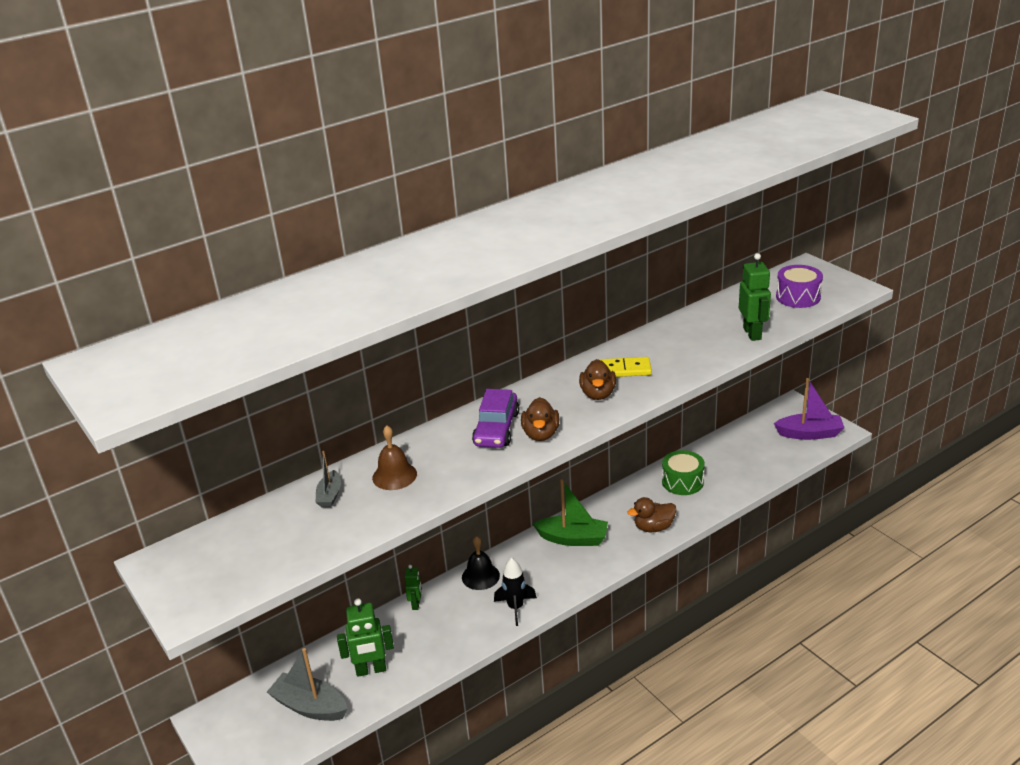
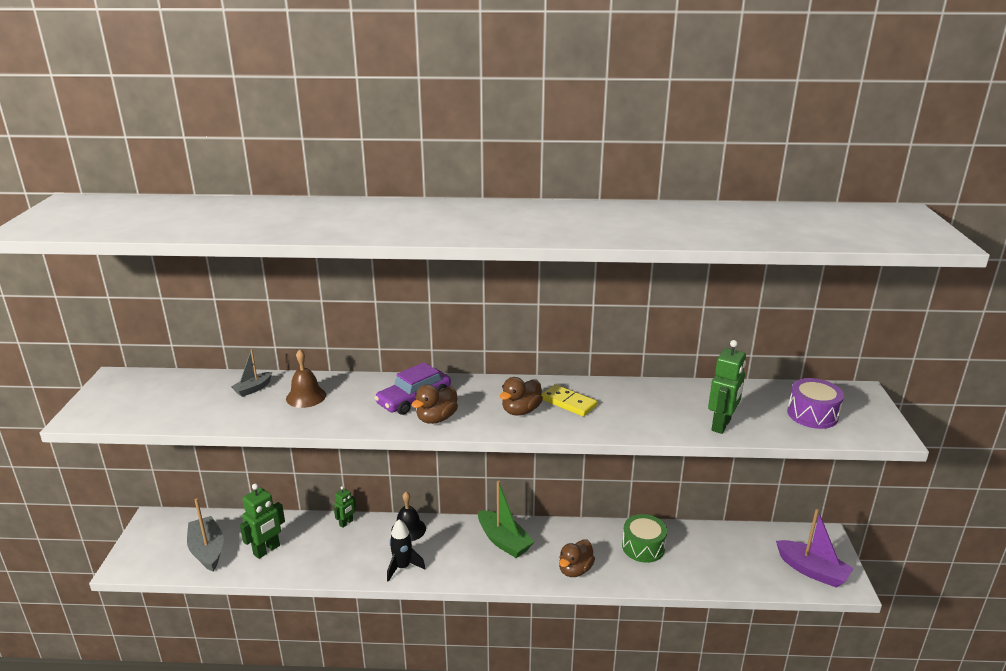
camera: 35 degrees right, 5 degrees down
green robot [337,598,394,677] -> green robot turned 75 degrees counterclockwise [240,483,285,559]
brown duck [627,497,676,532] -> brown duck turned 75 degrees counterclockwise [559,539,595,577]

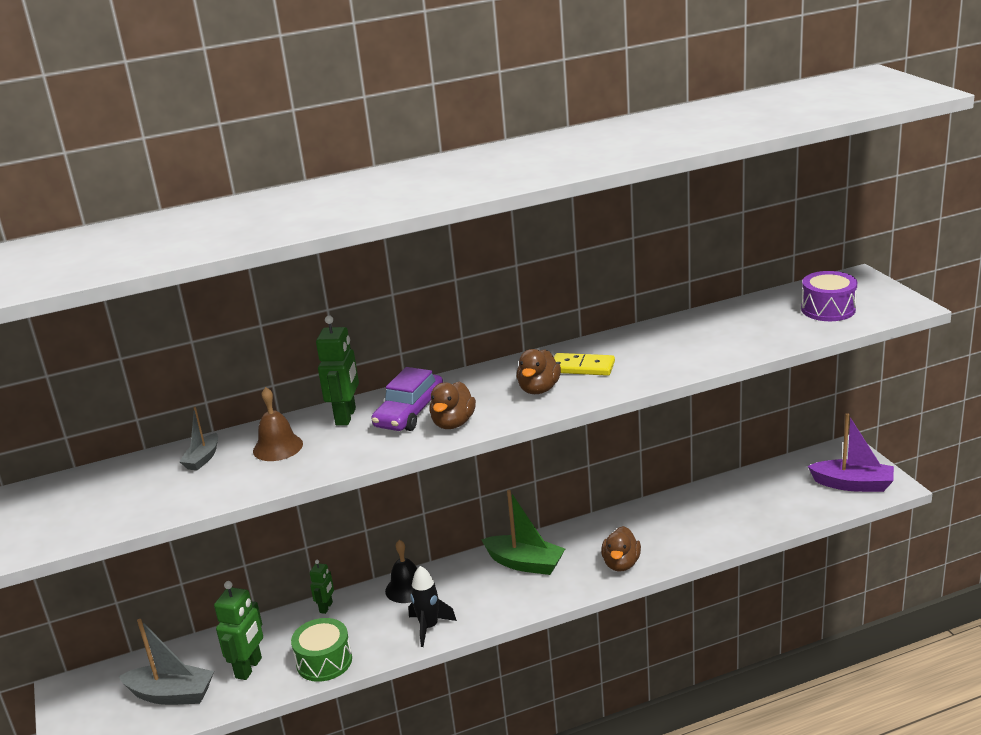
camera: 20 degrees left, 0 degrees up
grey boat [187,498,224,571] -> grey boat turned 150 degrees clockwise [119,619,214,705]
green drum [622,514,667,563] -> green drum moved to [291,618,352,682]
green robot [708,340,746,434] -> green robot moved to [316,316,359,426]

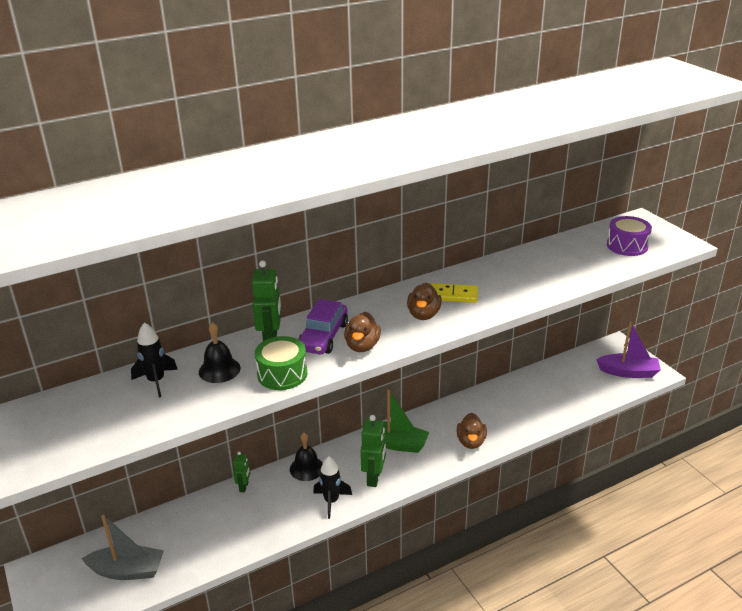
camera: 10 degrees left, 5 degrees up
grey boat [179,407,218,470] -> black rocket [131,322,178,398]
green robot [214,581,263,680] -> green robot moved to [360,415,386,487]
brown bell [253,387,303,461] -> black bell [199,322,241,383]
green drum [291,618,352,682] -> green drum moved to [255,336,307,390]

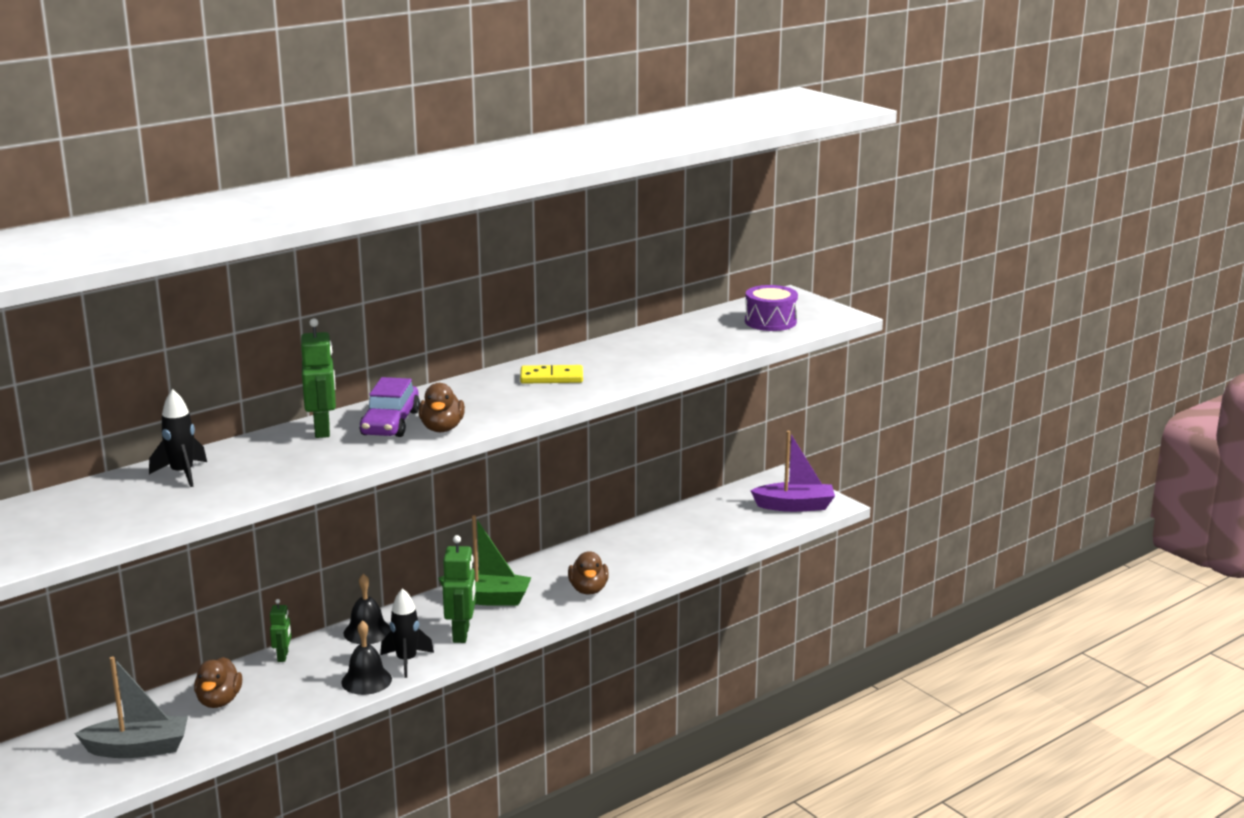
camera: 10 degrees left, 10 degrees down
black bell [199,322,241,383] -> black bell moved to [341,620,392,695]
green drum [255,336,307,390] -> none
brown duck [407,283,442,320] -> brown duck moved to [194,657,242,708]

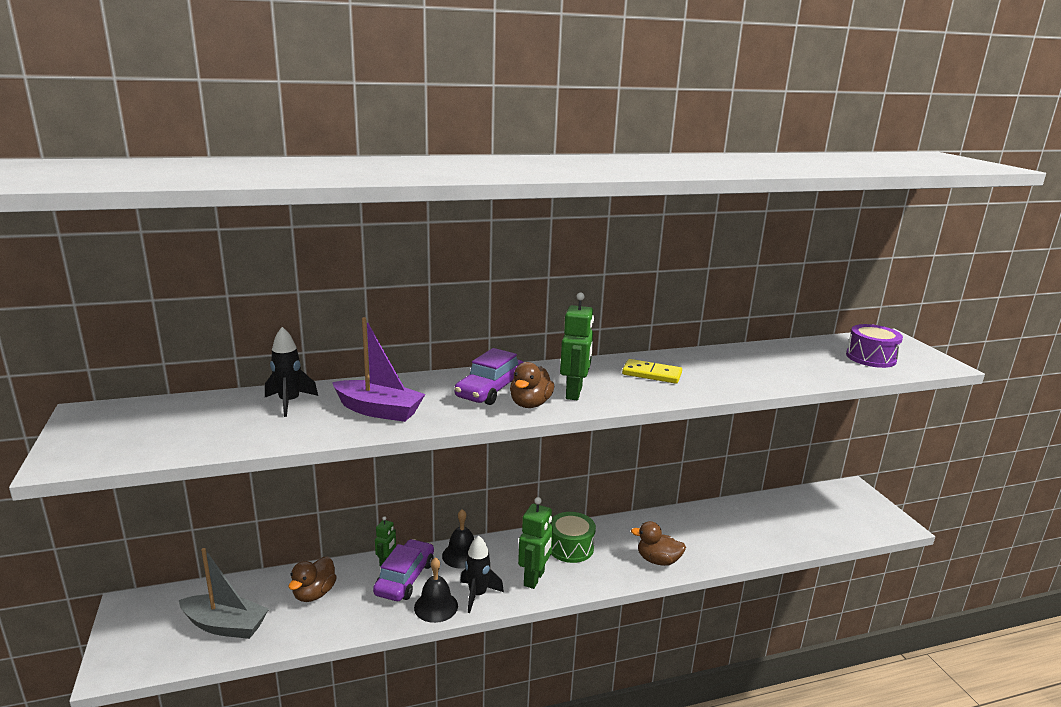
camera: 20 degrees right, 0 degrees up
green robot [301,318,336,438] -> green robot moved to [560,293,594,400]
green boat [438,515,531,606] -> green drum [551,512,596,563]
brown duck [568,551,609,595] -> brown duck turned 90 degrees clockwise [631,521,686,566]
purple boat [750,431,835,512] -> purple boat moved to [332,317,425,422]
none -> purple car [373,539,434,601]

